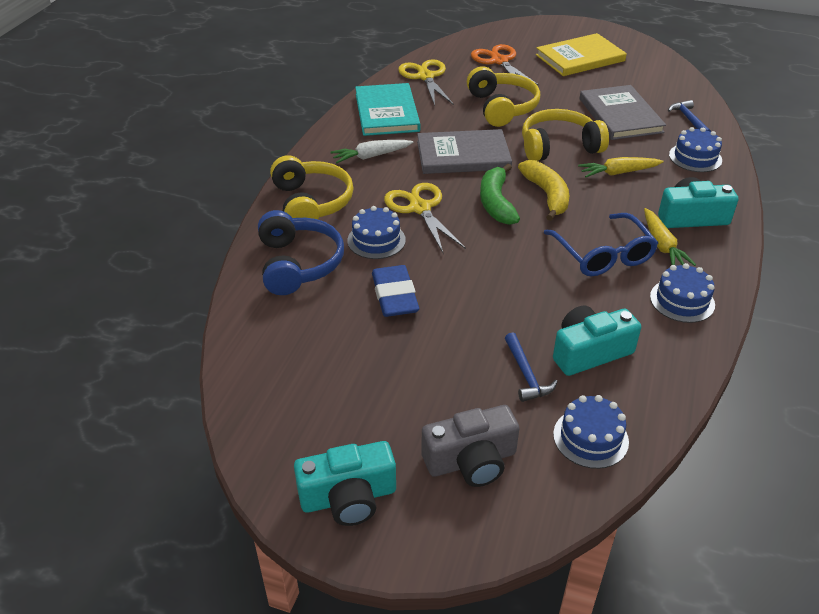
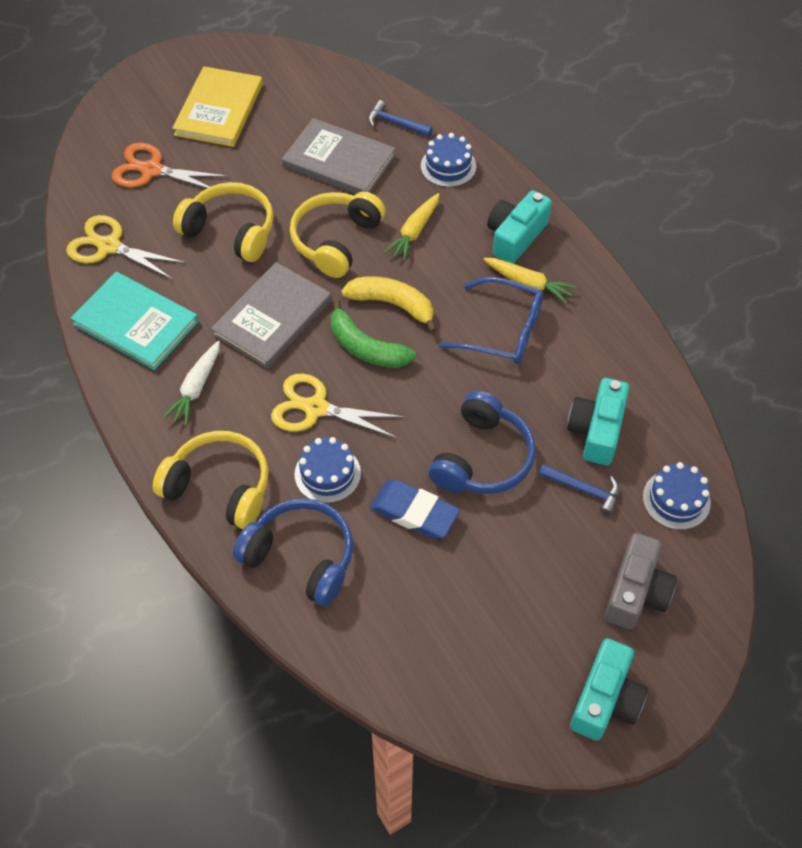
camera: 50 degrees left, 15 degrees up
blue cake [650,263,715,323] -> none
none -> blue headphones [429,391,536,494]

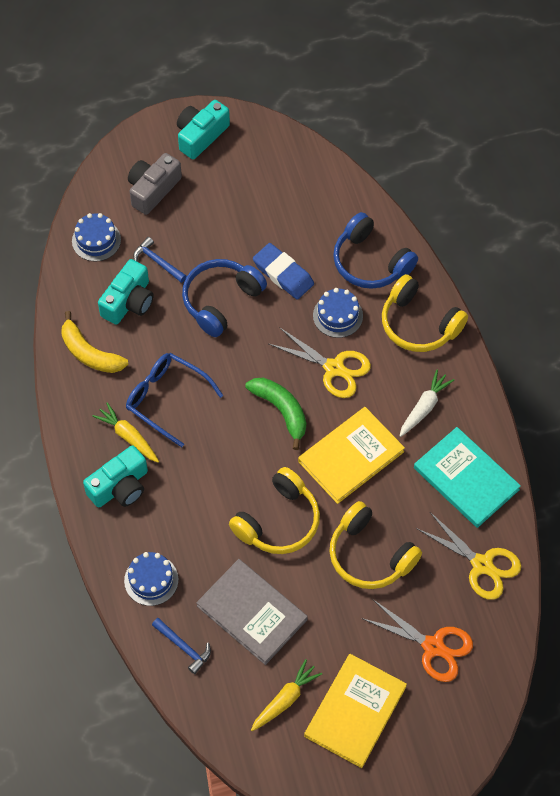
camera: 165 degrees left, 5 degrees up
grey book [211,262,332,369] -> yellow book [298,407,405,504]
yellow banana [341,276,437,333] -> yellow banana moved to [61,311,129,373]
yellow carrot [384,193,439,261] -> yellow carrot moved to [251,659,322,731]

